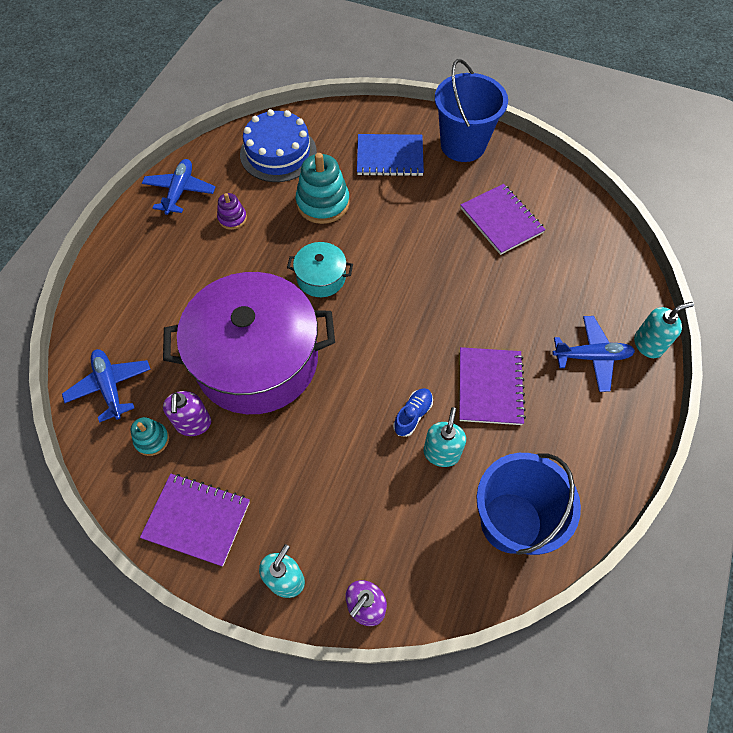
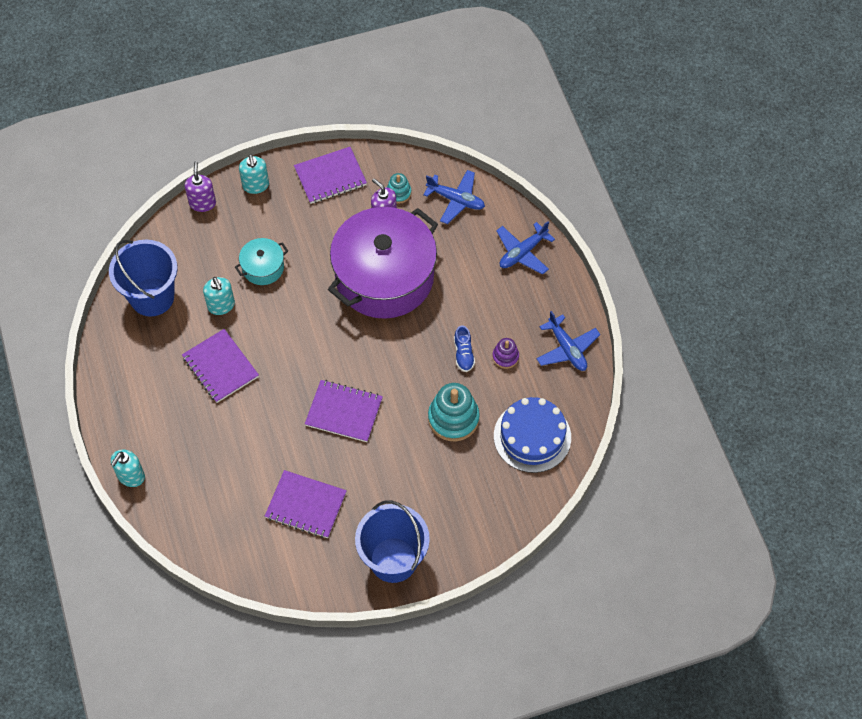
camera: 140 degrees right, 0 degrees up
turquoise pot [287,242,353,297] -> turquoise pot moved to [235,238,288,285]
blue notebook [357,134,424,177] -> none
blue shoe [393,388,433,437] -> blue shoe moved to [454,325,475,372]
blue plane [552,316,635,392] -> blue plane moved to [496,221,555,274]
none -> purple notebook [305,380,383,442]

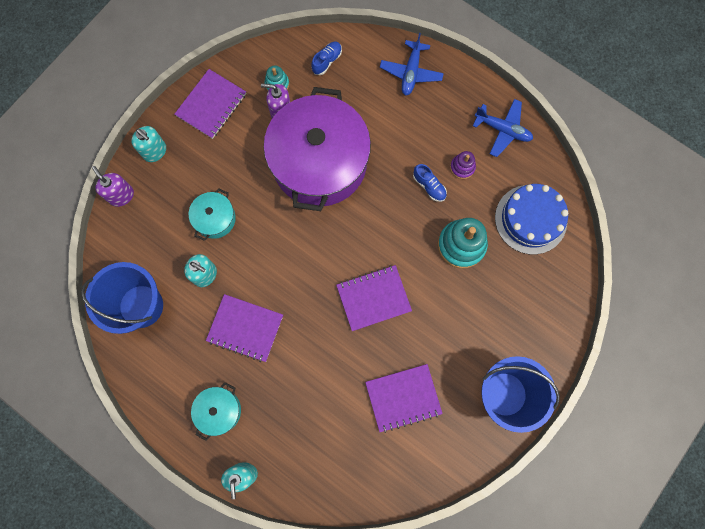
camera: 35 degrees left, 15 degrees up
blue plane [423,170,485,224] -> blue shoe [312,42,342,75]
none -> turquoise pot [191,382,241,441]

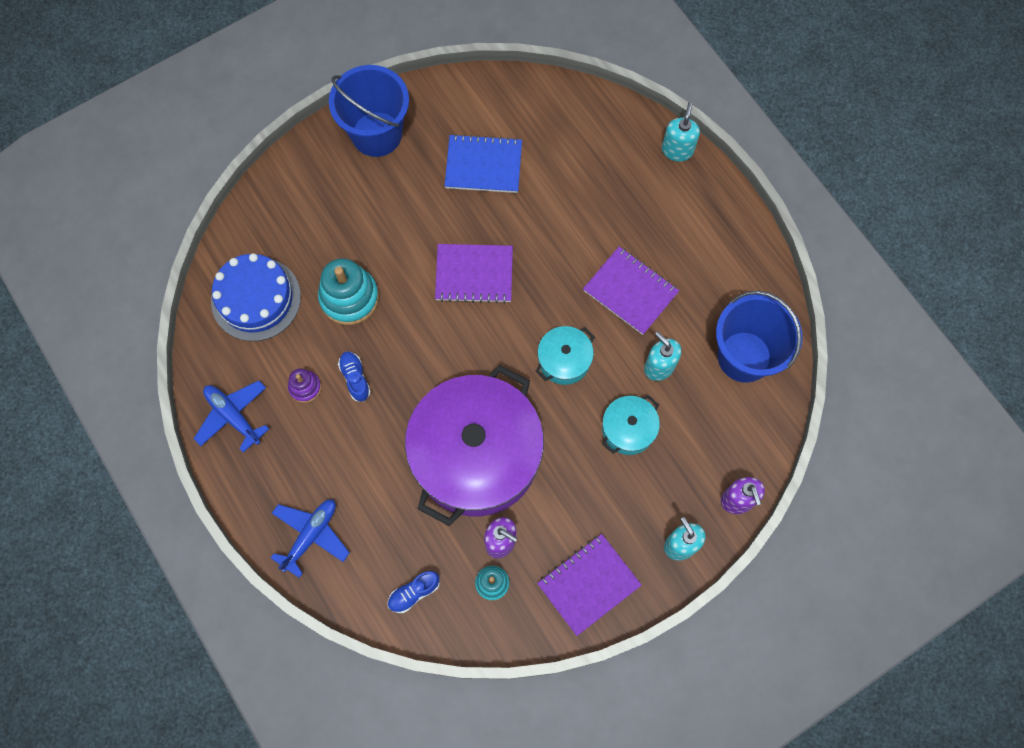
camera: 160 degrees left, 5 degrees down
turquoise pot [191,382,241,441] -> turquoise pot moved to [536,326,595,385]
purple notebook [365,364,443,433] -> blue notebook [445,134,522,193]

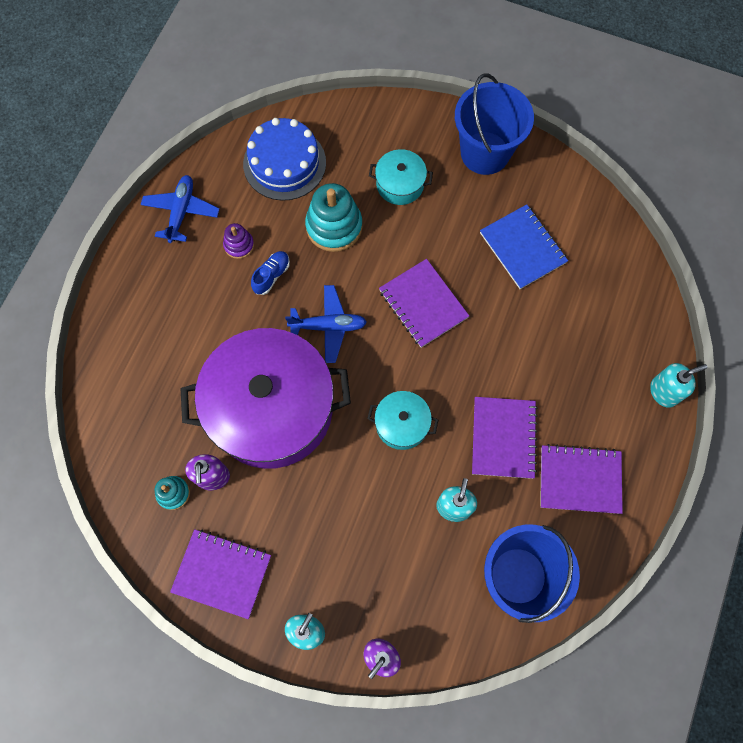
camera: 55 degrees right, 0 degrees up
blue plane [271,500,350,578] -> blue plane moved to [285,285,367,363]
blue shoe [388,571,440,613] -> none
turquoise pot [602,395,660,455] -> turquoise pot moved to [369,149,433,205]
none -> purple notebook [540,444,623,514]

